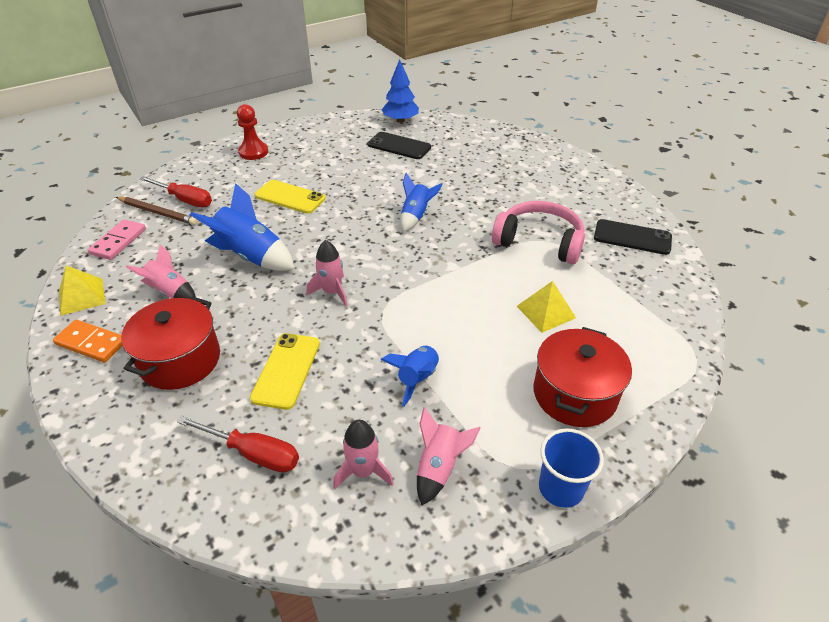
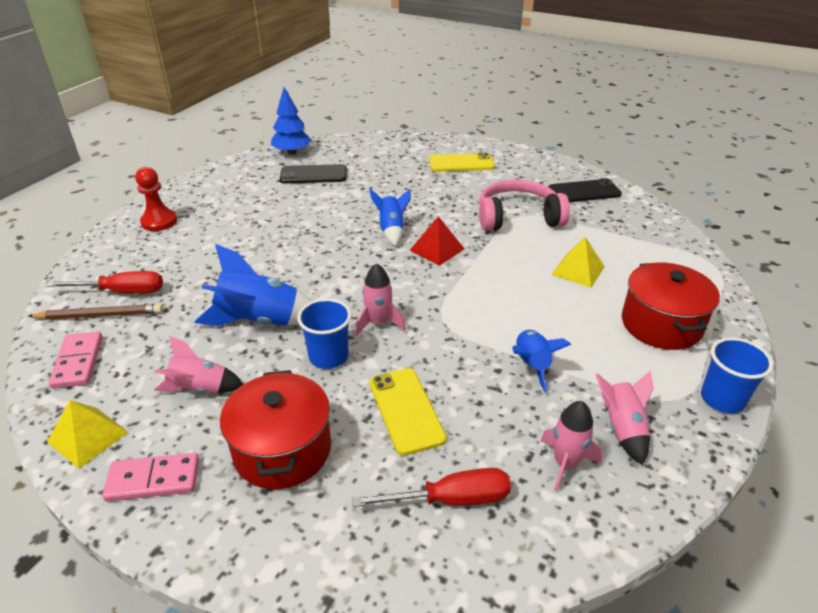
camera: 30 degrees left, 5 degrees down
orange domino [53,320,122,363] -> pink domino [102,453,199,502]
yellow phone [255,180,326,214] -> yellow phone moved to [429,153,495,172]
none -> blue cup [297,298,352,369]
none -> red pyramid [410,216,464,266]

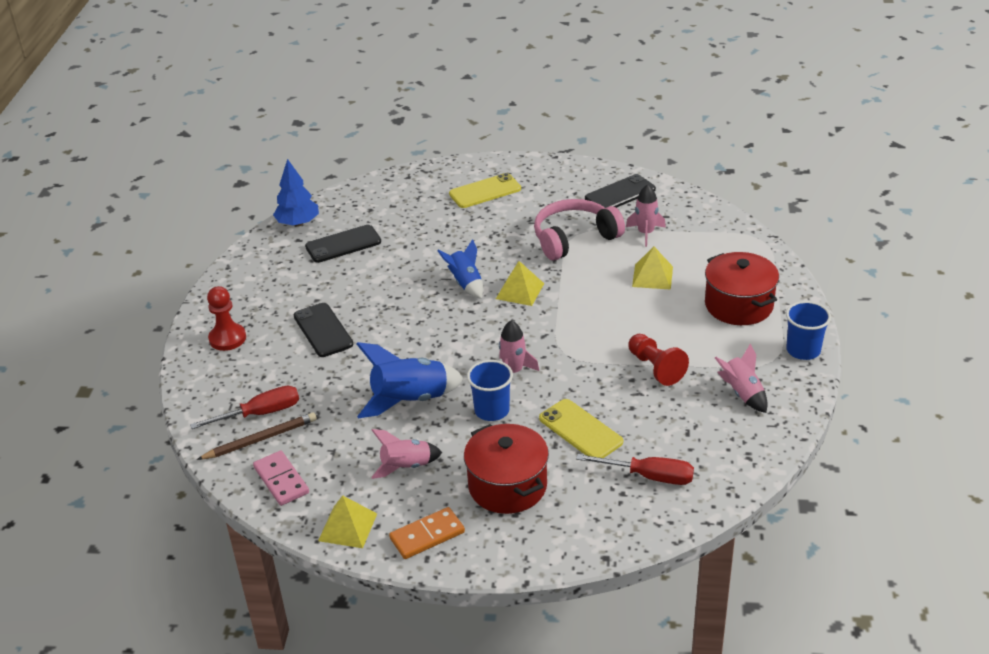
camera: 20 degrees left, 0 degrees up
pink domino [102,453,199,502] -> orange domino [389,507,465,559]
red screwdriver [352,468,511,507] -> red screwdriver turned 45 degrees clockwise [576,454,694,485]
red pyramid [410,216,464,266] -> yellow pyramid [496,261,544,306]
blue rocket [512,330,571,393] -> red pawn [628,334,689,386]
pink rocket [540,401,602,491] -> pink rocket moved to [626,184,666,247]
none -> black phone [294,303,353,357]

